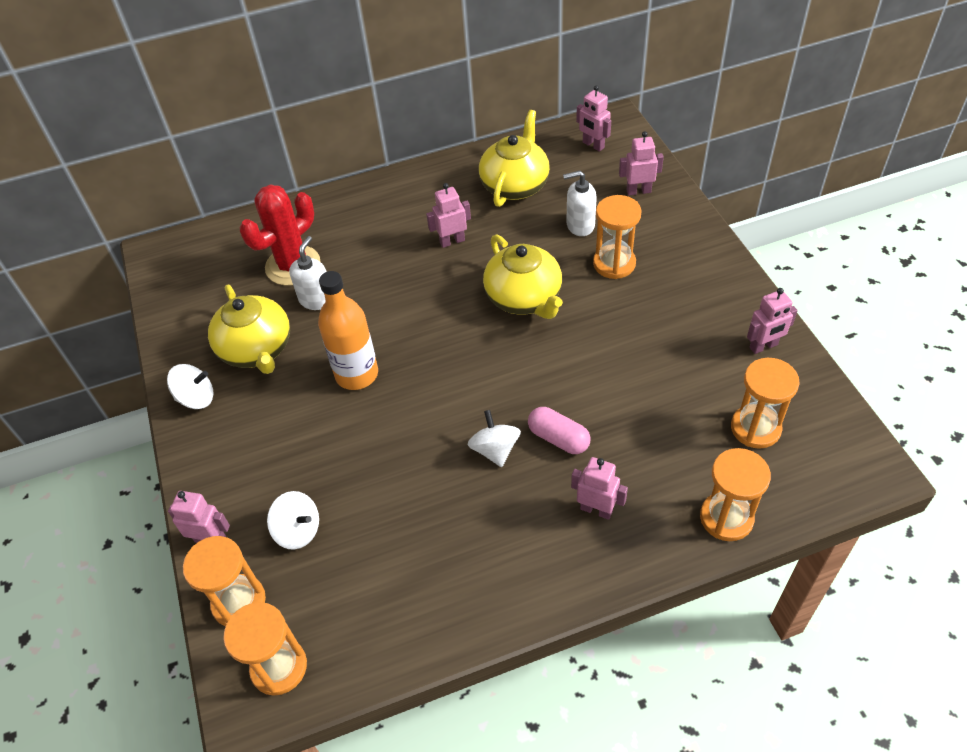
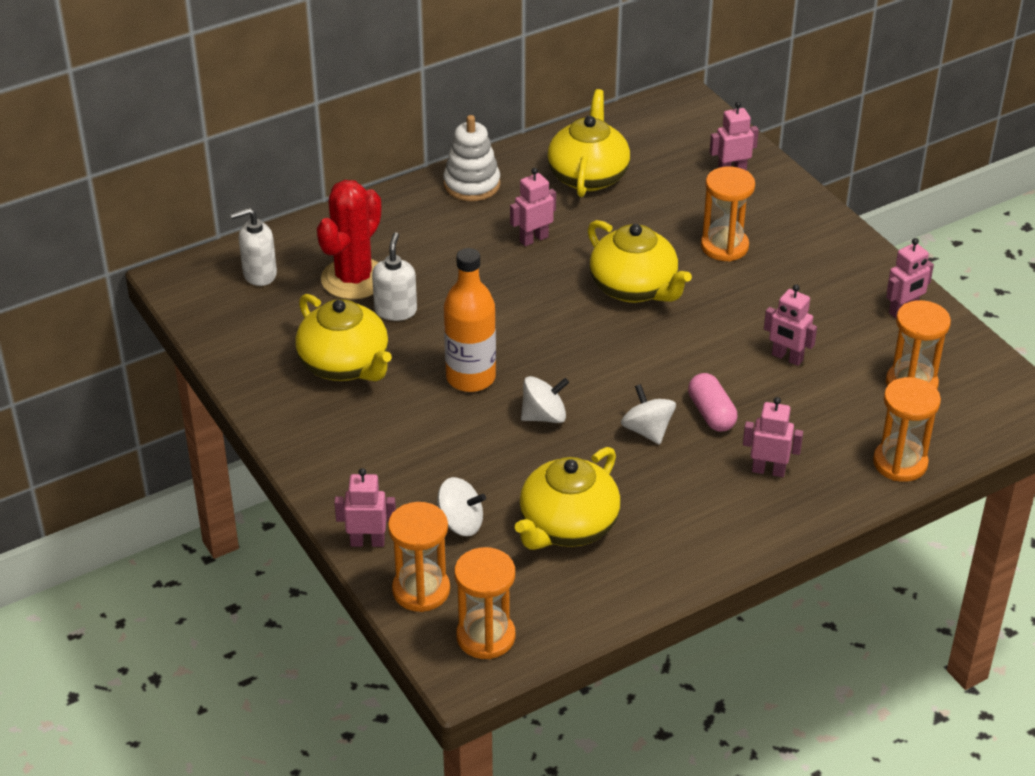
camera: 15 degrees left, 10 degrees down
white spinning top [167,364,213,409] -> white spinning top moved to [521,376,569,423]
pink capsule [528,407,591,454] -> pink capsule turned 45 degrees clockwise [688,373,738,432]
white soap dispenser [563,171,597,236] -> white soap dispenser moved to [230,208,277,286]
pink robot [576,85,611,152] -> pink robot moved to [764,284,817,366]
none -> white stacking toy [444,115,500,201]
none -> yellow teapot [515,447,621,550]

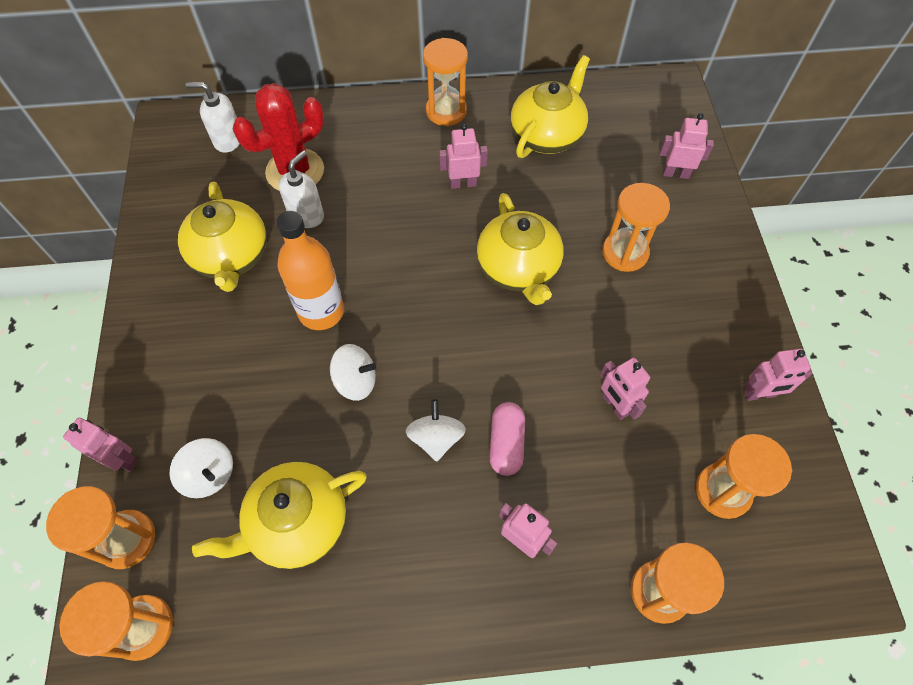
camera: 25 degrees right, 20 degrees up
white stacking toy [444,115,500,201] -> orange hourglass [423,38,468,126]

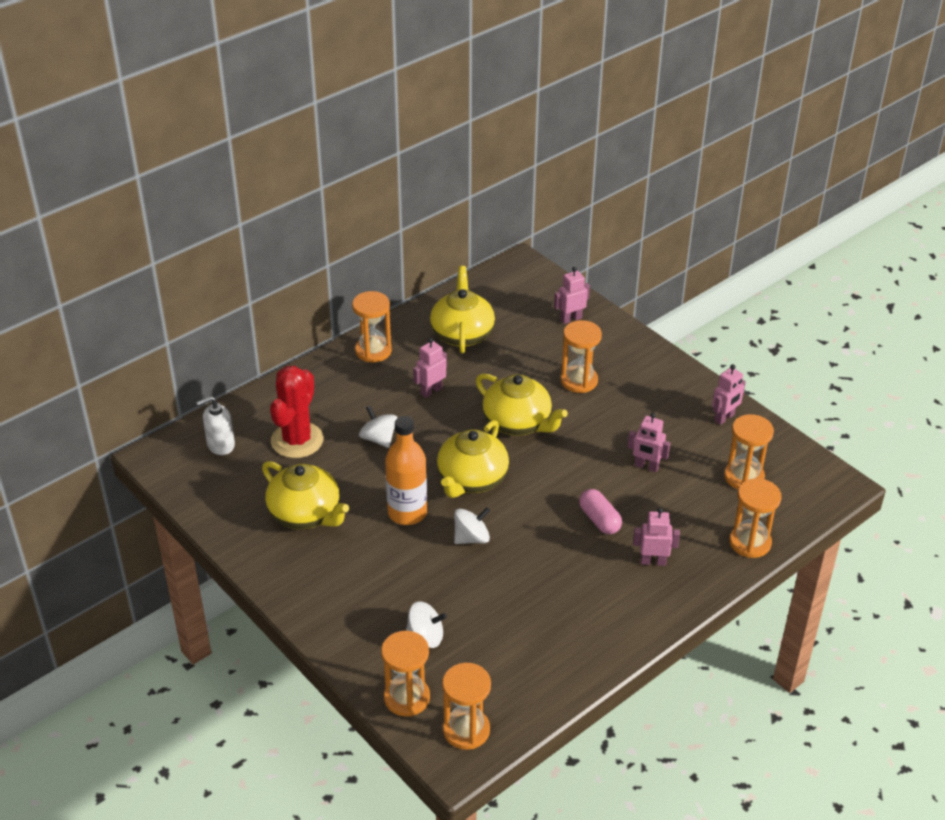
camera: 35 degrees left, 20 degrees down
pink robot [63,418,137,472] -> none
yellow teapot [192,462,367,569] -> yellow teapot moved to [437,420,509,498]
white soap dispenser [279,150,324,228] -> none
white spinning top [406,399,466,462] -> white spinning top moved to [359,406,397,448]

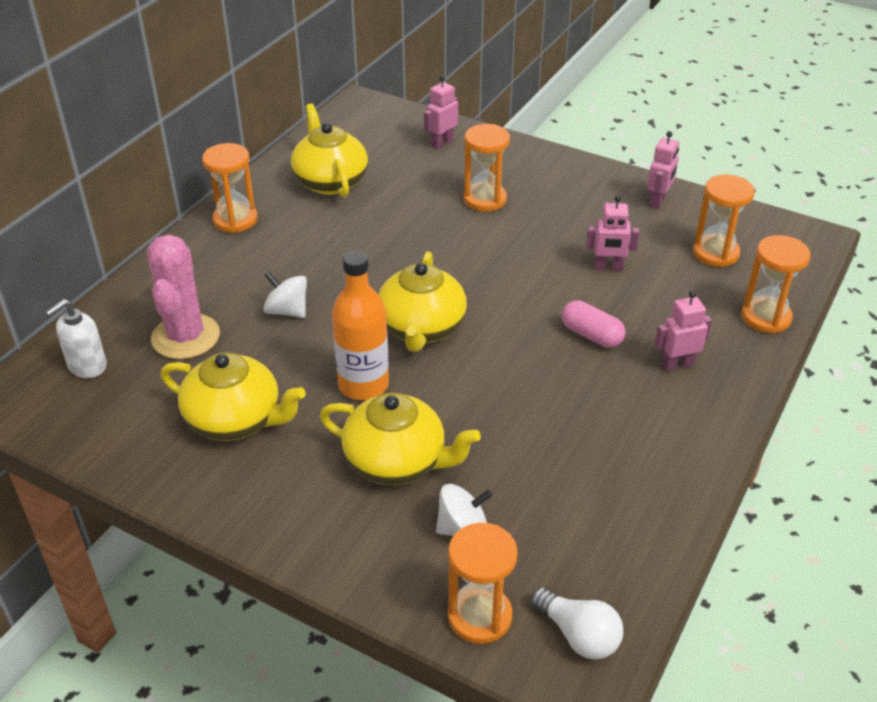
camera: 20 degrees left, 0 degrees up
red cactus [270,366,323,458] -> pink cactus [147,234,220,359]
pink robot [413,338,447,398] -> none
orange hourglass [442,663,491,750] -> white light bulb [531,587,623,660]
white spinning top [454,507,490,544] -> none
yellow teapot [476,373,568,436] -> yellow teapot moved to [320,393,481,485]

